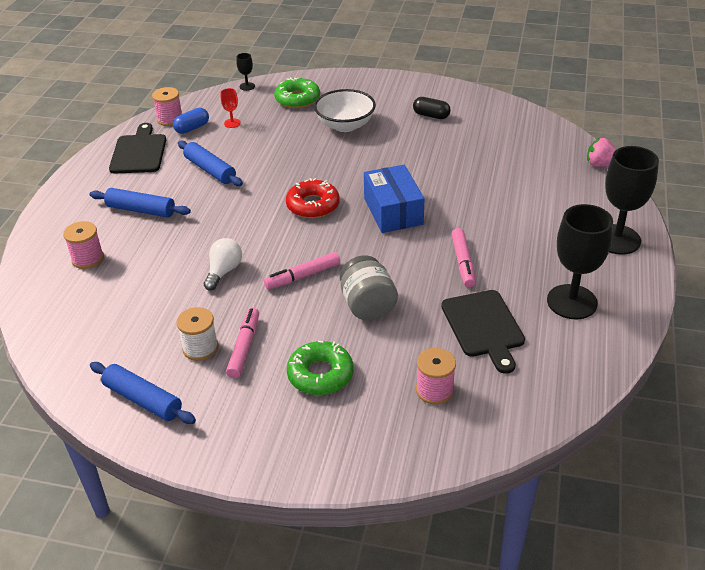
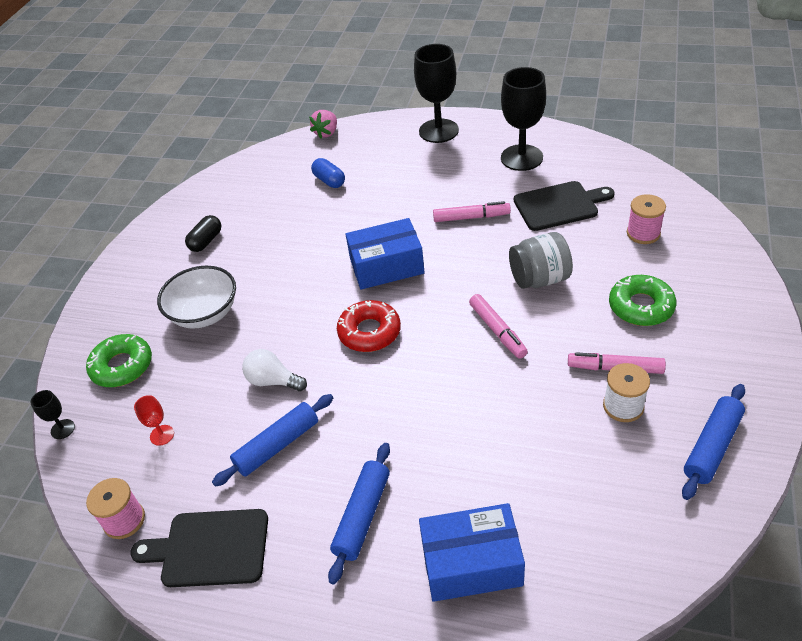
camera: 85 degrees left, 5 degrees up
pink spool [63,221,104,269] -> blue box [419,503,525,602]
blue capsule [173,108,209,134] -> blue capsule moved to [311,158,345,188]
white light bulb [204,238,242,290] -> white light bulb moved to [242,349,307,391]

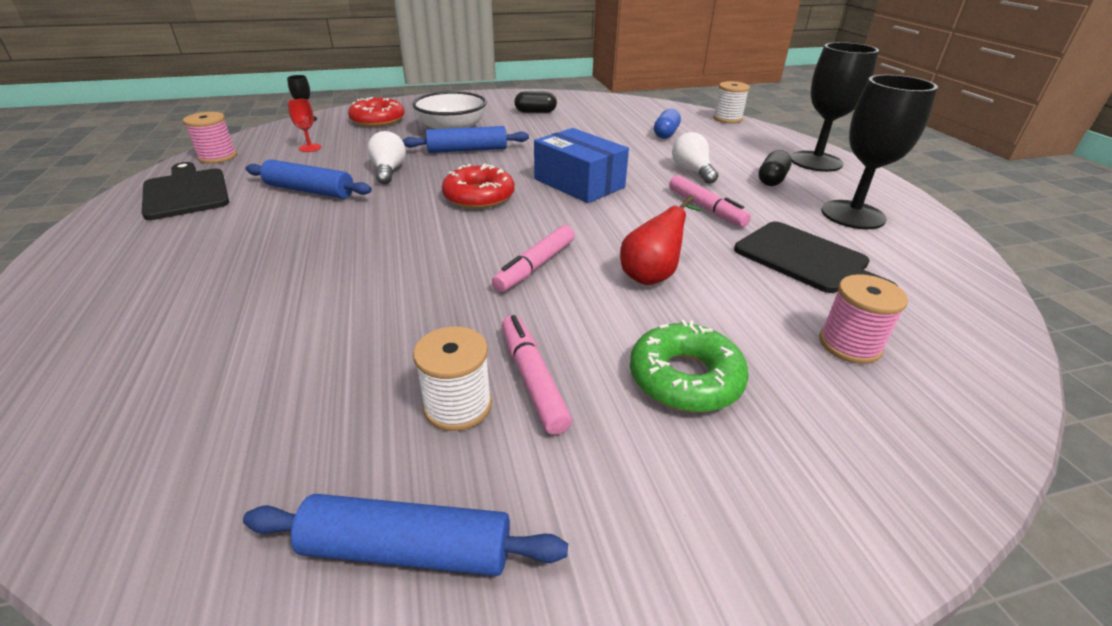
camera: 55 degrees right, 10 degrees down
green donut [86,334,152,387] -> red donut [348,97,404,127]
pink strawberry [309,110,337,139] -> white spool [713,81,750,123]
blue rolling pin [328,443,390,584] -> blue rolling pin moved to [402,126,529,153]
blue box [419,503,525,602] -> none
grey jar [509,232,573,289] -> red pear [620,195,703,285]
none -> white light bulb [672,132,719,184]
none -> black capsule [758,150,792,186]

